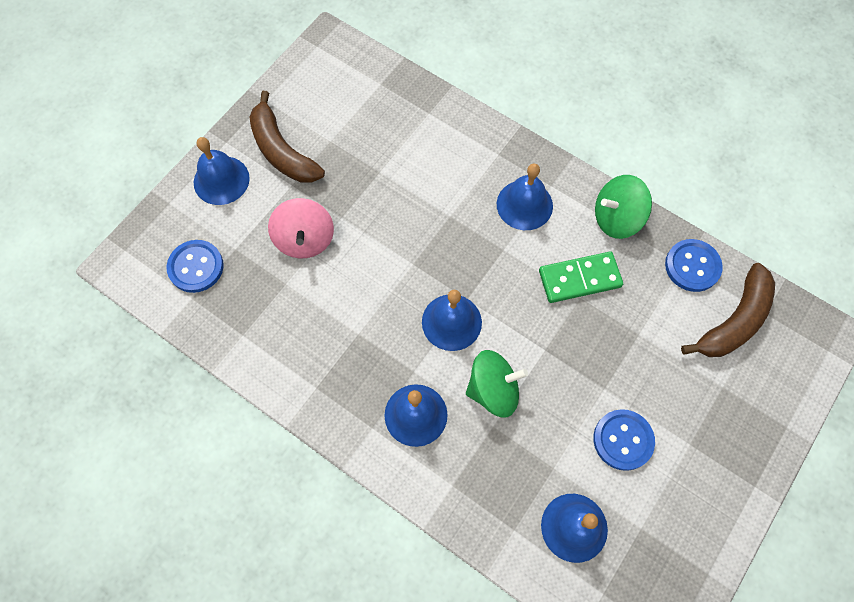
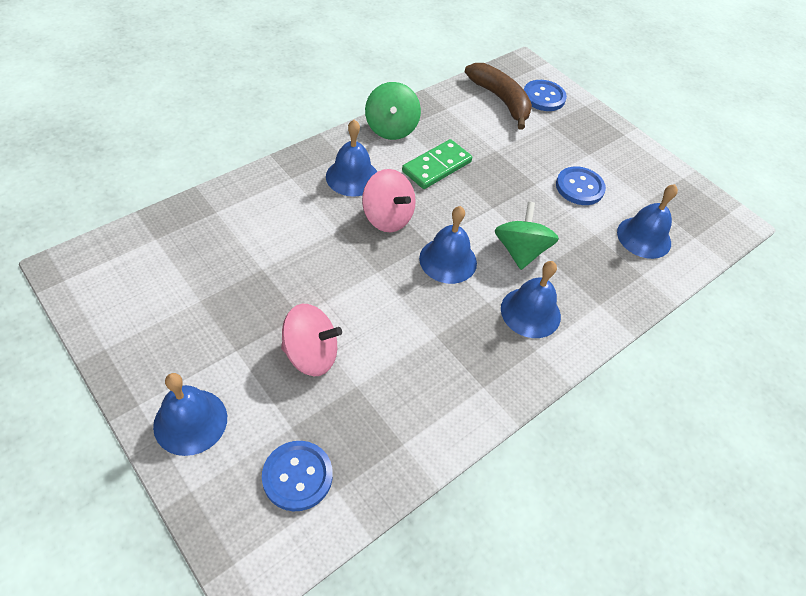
camera: 80 degrees left, 15 degrees down
brown banana [249,91,325,183] -> none
green domino [539,252,623,303] -> green domino turned 45 degrees clockwise [402,139,472,189]
blue button [665,239,723,292] -> blue button moved to [524,80,567,111]
none -> pink spinning top [362,169,416,232]

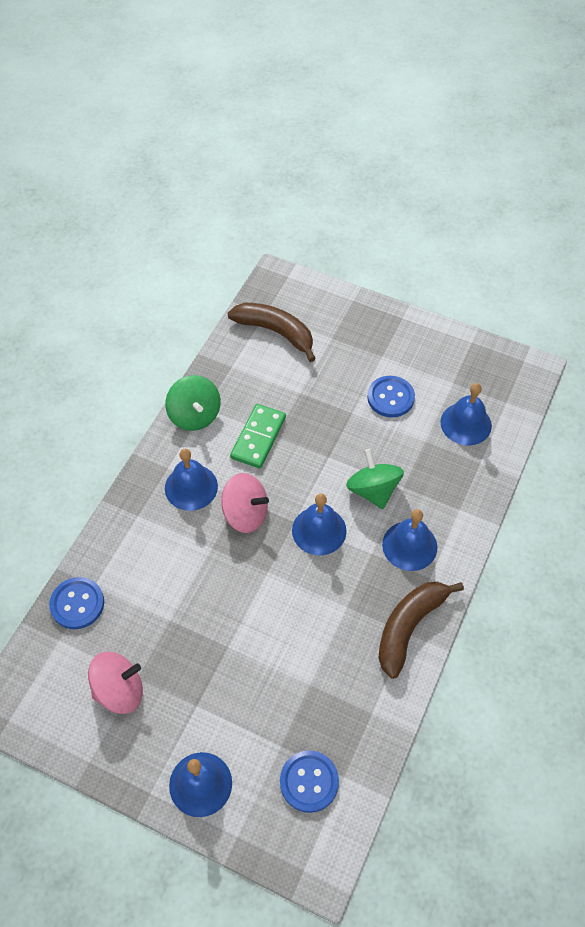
camera: 20 degrees left, 5 degrees up
pink spinning top [281,304,342,376] -> pink spinning top moved to [88,652,143,714]
blue button [524,80,567,111] -> blue button moved to [49,577,104,629]
none -> brown banana [378,582,464,679]

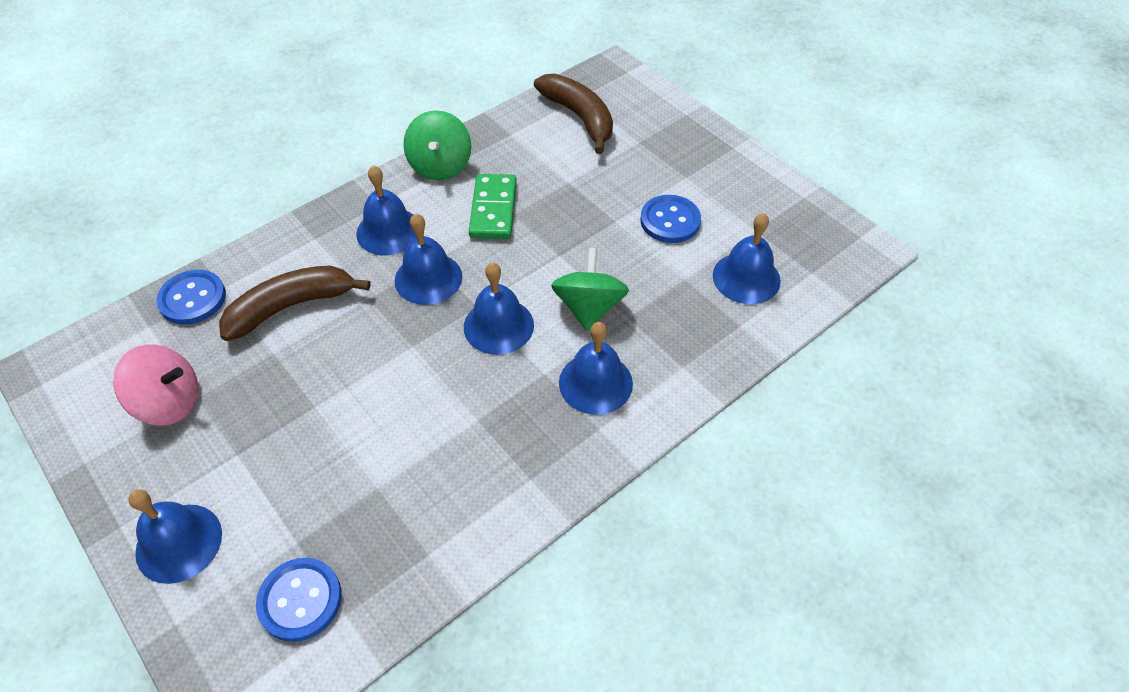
camera: 25 degrees right, 5 degrees down
pink spinning top [221,473,269,533] -> blue bell [395,214,462,305]
green domino [230,404,286,468] -> green domino turned 45 degrees counterclockwise [469,174,517,239]
brown banana [378,582,464,679] -> brown banana moved to [219,266,370,341]

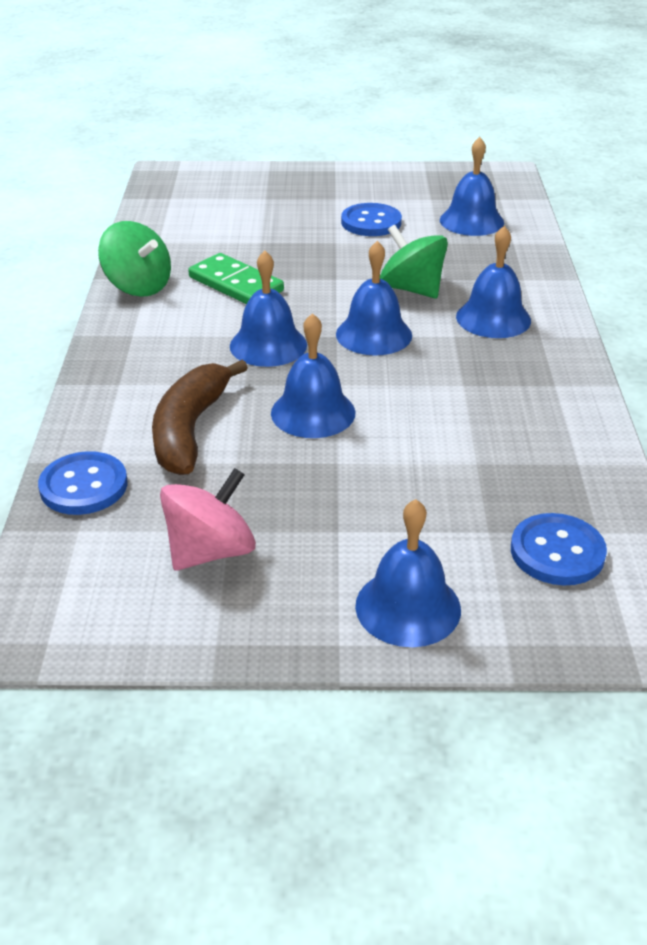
camera: 50 degrees left, 15 degrees down
blue bell [356,165,417,256] -> blue bell moved to [271,313,355,438]
brown banana [534,74,613,154] -> none

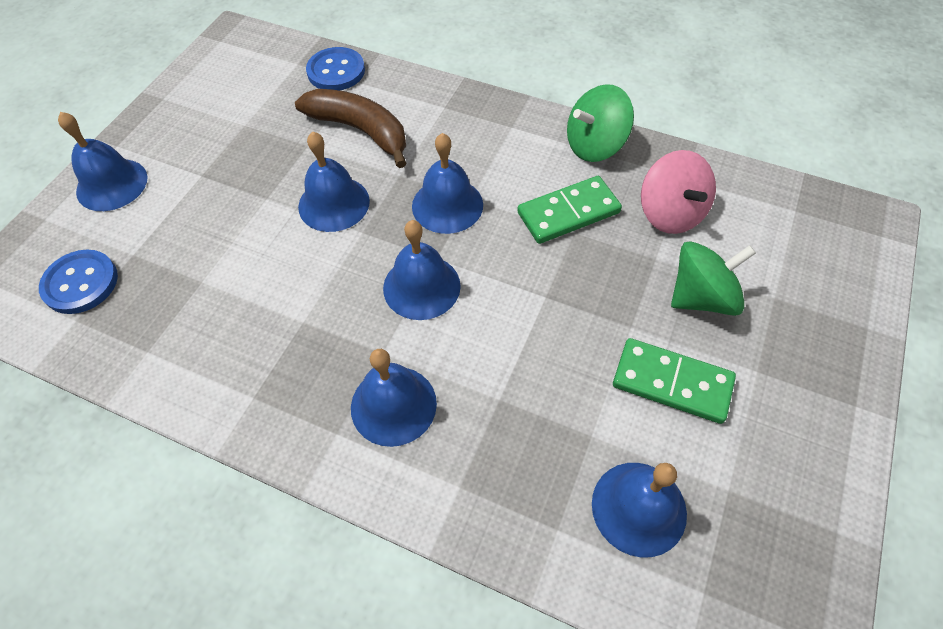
camera: 115 degrees right, 20 degrees up
pink spinning top [160,468,256,570] -> pink spinning top moved to [641,150,716,234]
blue button [341,203,402,236] -> green domino [613,338,736,424]
green spinning top [380,225,448,298] -> green spinning top moved to [671,242,756,316]

